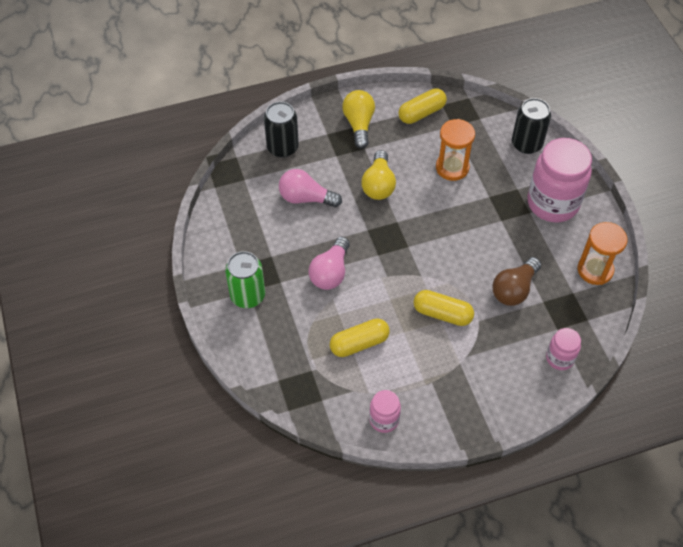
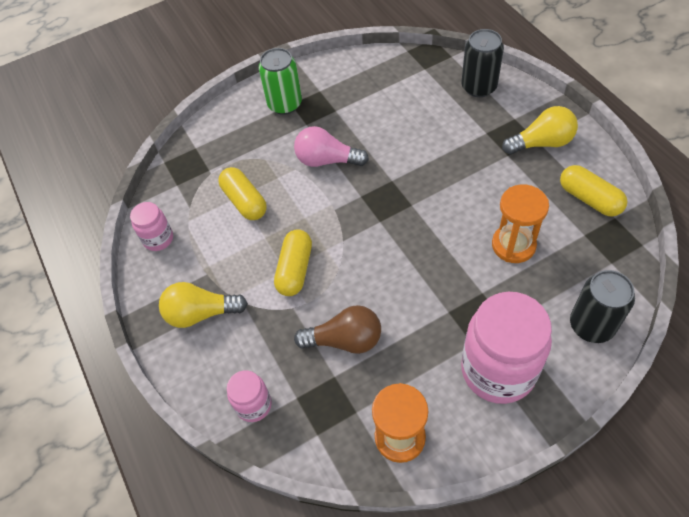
camera: 85 degrees right, 0 degrees up
pink light bulb [279,169,342,207] -> none
yellow light bulb [361,150,396,200] -> yellow light bulb moved to [159,282,248,328]
brown light bulb [492,257,541,306] -> brown light bulb turned 150 degrees clockwise [294,305,381,354]

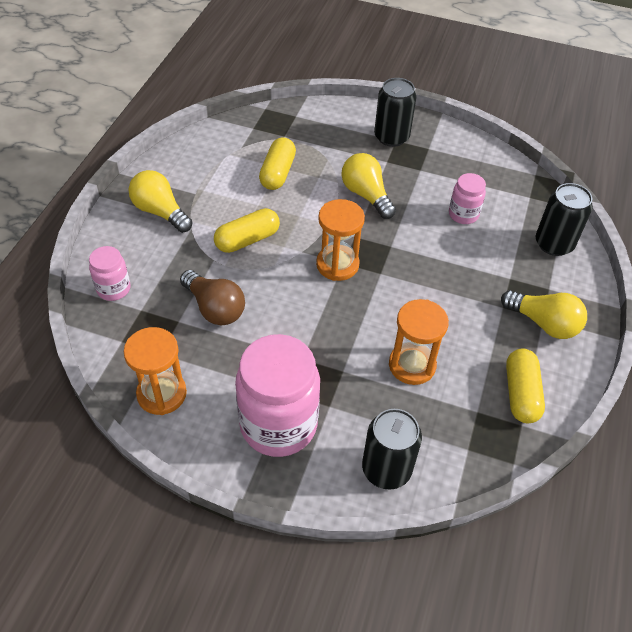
camera: 40 degrees right, 5 degrees down
pink jar [130,202,173,251] -> pink jar moved to [449,173,486,224]
green can [259,48,302,115] -> black can [374,78,417,147]
pink light bulb [294,126,369,167] -> yellow light bulb [341,153,396,219]
none -> orange hourglass [316,199,365,281]

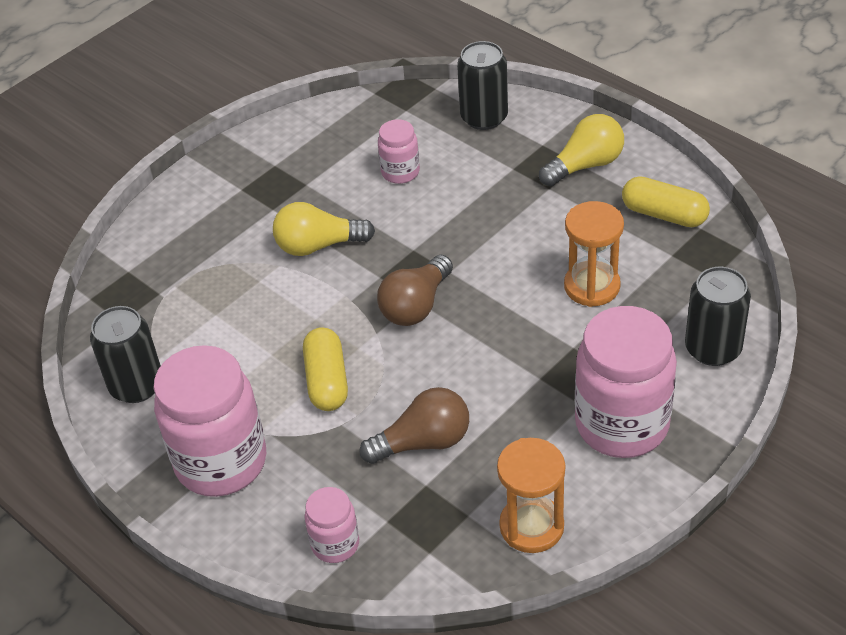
camera: 60 degrees left, 5 degrees down
yellow light bulb [129,170,193,233] -> pink jar [154,345,266,497]
yellow capsule [259,137,296,190] -> none
orange hourglass [316,199,365,281] -> brown light bulb [377,255,453,326]
black can [374,78,417,147] -> black can moved to [90,306,161,403]

